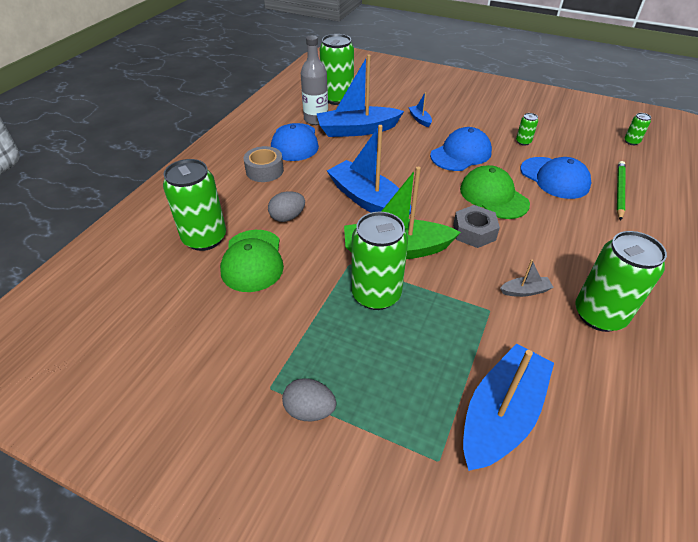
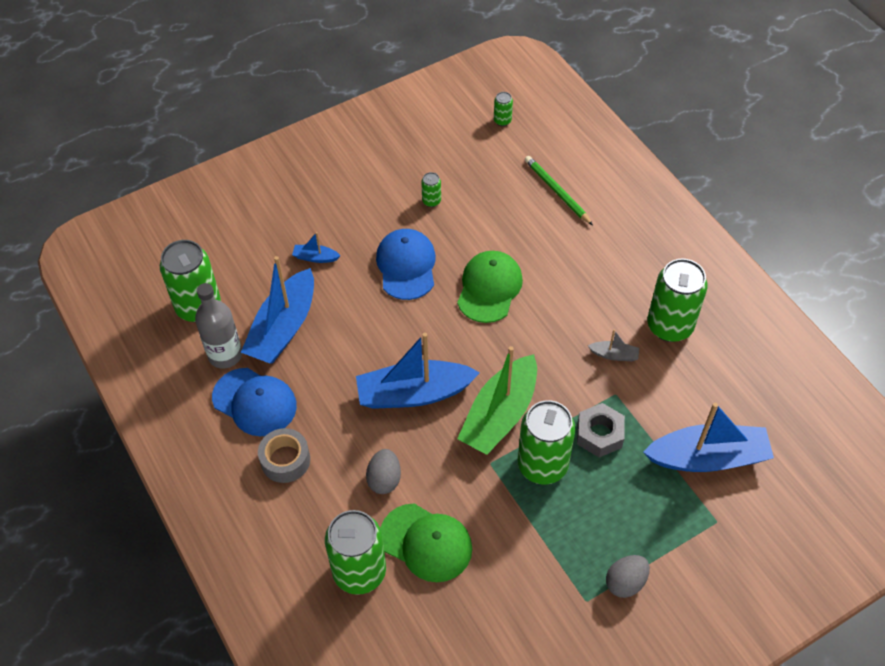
camera: 55 degrees left, 10 degrees up
grey nut [453,205,500,248] -> grey nut moved to [577,403,625,458]
green cap [460,165,530,219] -> green cap turned 105 degrees clockwise [457,251,523,323]
blue boat [463,343,554,471] -> blue boat turned 105 degrees clockwise [643,403,774,472]
grey boat [500,260,554,297] -> grey boat turned 75 degrees clockwise [588,329,639,361]
blue cap [521,157,591,199] -> none

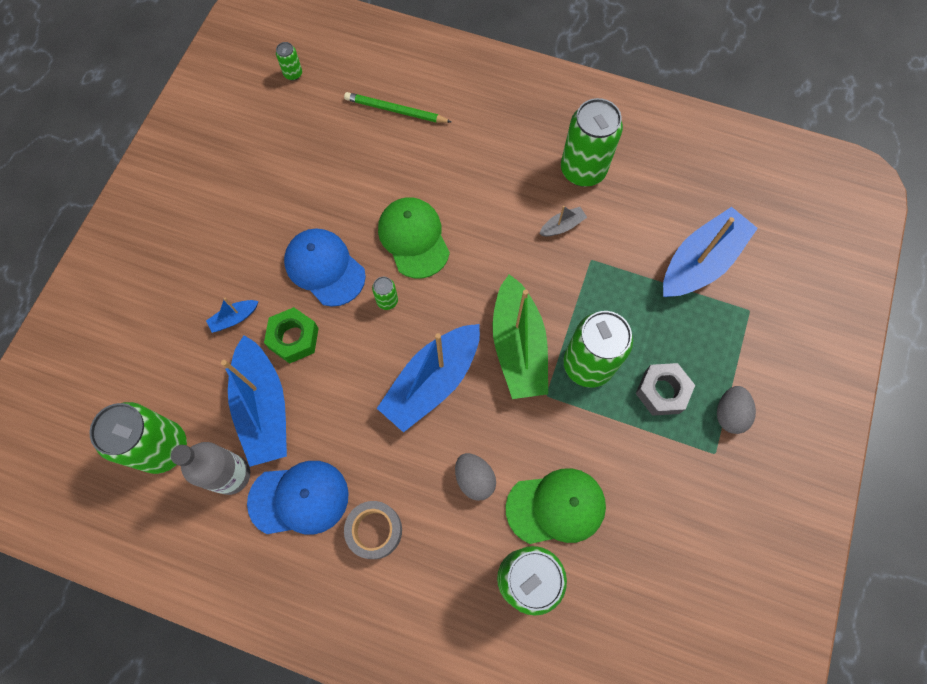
camera: 40 degrees left, 15 degrees up
green can [421,172,441,207] -> green can moved to [372,277,398,310]
grey nut [577,403,625,458] -> grey nut moved to [636,363,695,416]
none -> green nut [264,307,319,364]

